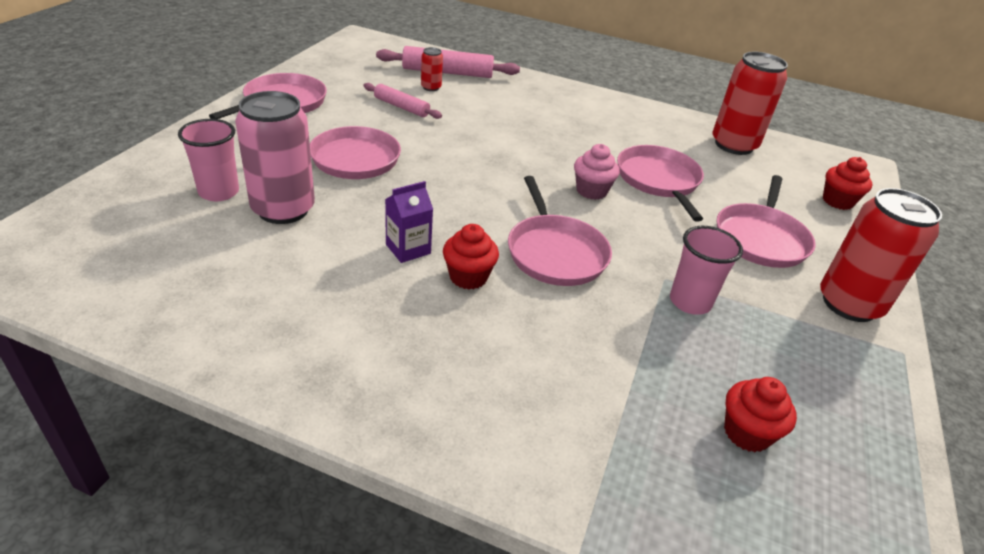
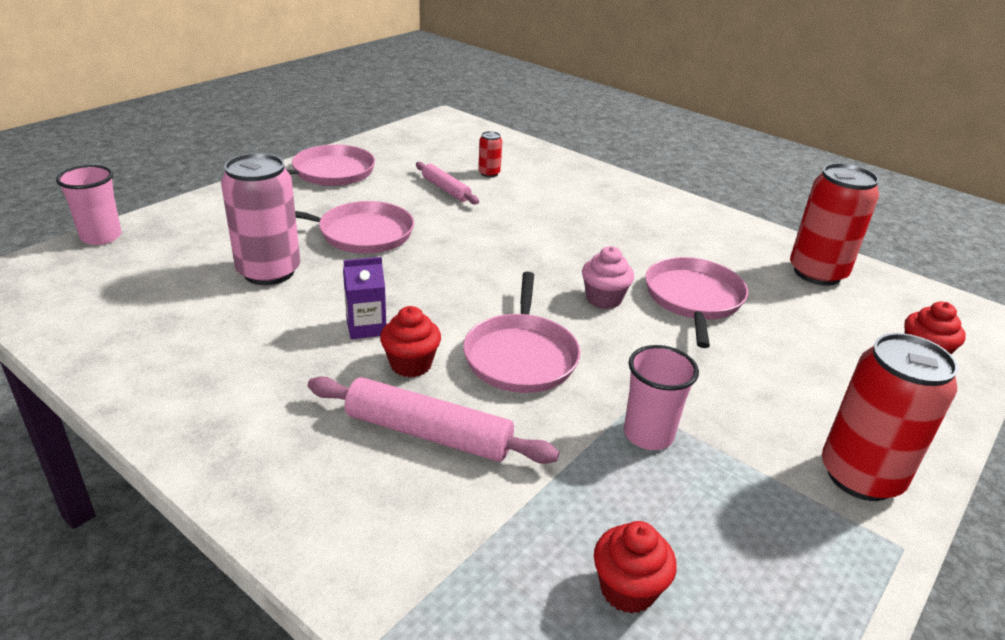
camera: 20 degrees right, 5 degrees down
pink cup [178,119,239,202] -> pink cup moved to [56,165,121,245]
pink rolling pin [376,46,520,78] -> pink rolling pin moved to [308,376,559,464]
pink pan [717,175,816,268] -> none

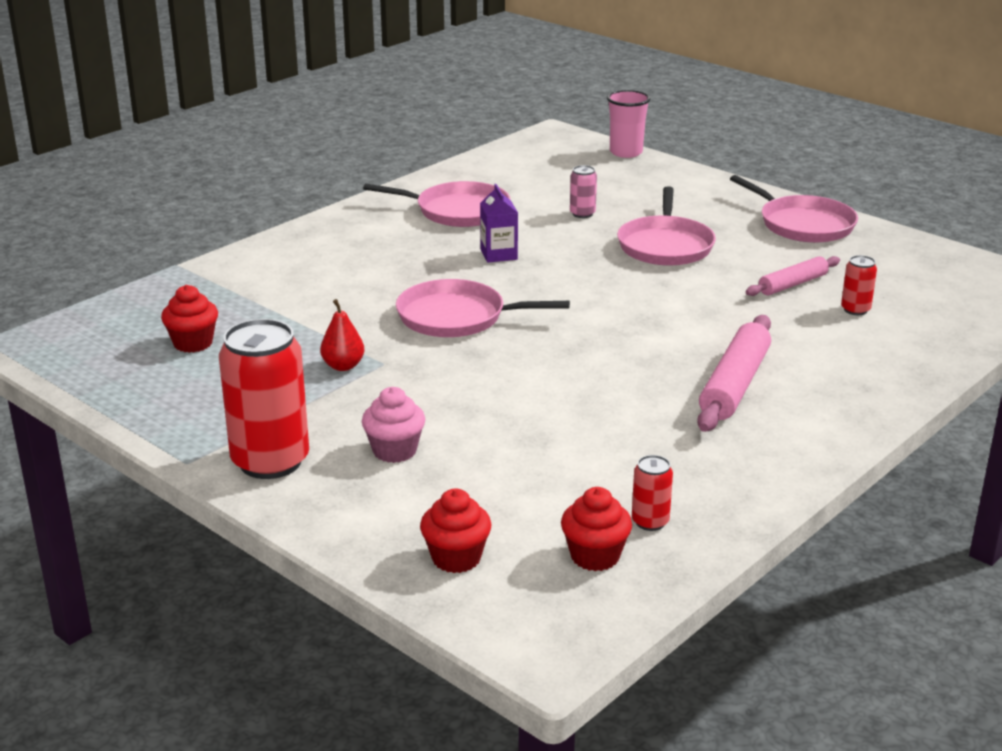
camera: 95 degrees right, 5 degrees down
pink can [221,153,300,285] -> pink can [570,165,597,218], size x0.45
pink rolling pin [308,376,559,464] -> pink rolling pin moved to [697,315,771,432]
red cupcake [380,306,441,377] -> red cupcake moved to [561,487,632,571]
pink cupcake [582,246,634,309] -> pink cupcake moved to [362,387,425,463]
pink cup [624,345,699,450] -> red pear [320,299,364,371]
pink pan [645,257,748,348] -> pink pan moved to [363,181,511,227]
red can [790,163,879,286] -> red can [632,455,673,531], size x0.45

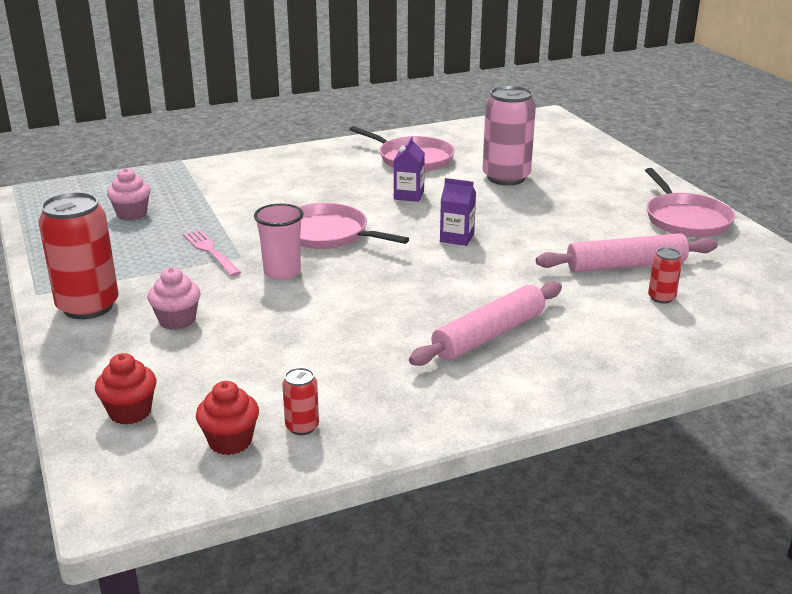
camera: 25 degrees right, 0 degrees up
red cupcake [161,285,218,353] -> pink cupcake [107,168,151,220]
red pear [320,299,364,371] -> pink fork [183,230,241,276]
pink can [570,165,597,218] -> pink can [482,85,536,185], size x2.20
pink cup [607,90,651,158] -> pink cup moved to [254,203,303,280]
pink pan [617,186,716,266] -> none
pink rolling pin [746,256,840,296] -> pink rolling pin [536,233,718,272], size x1.62
none -> purple carton [440,178,476,246]

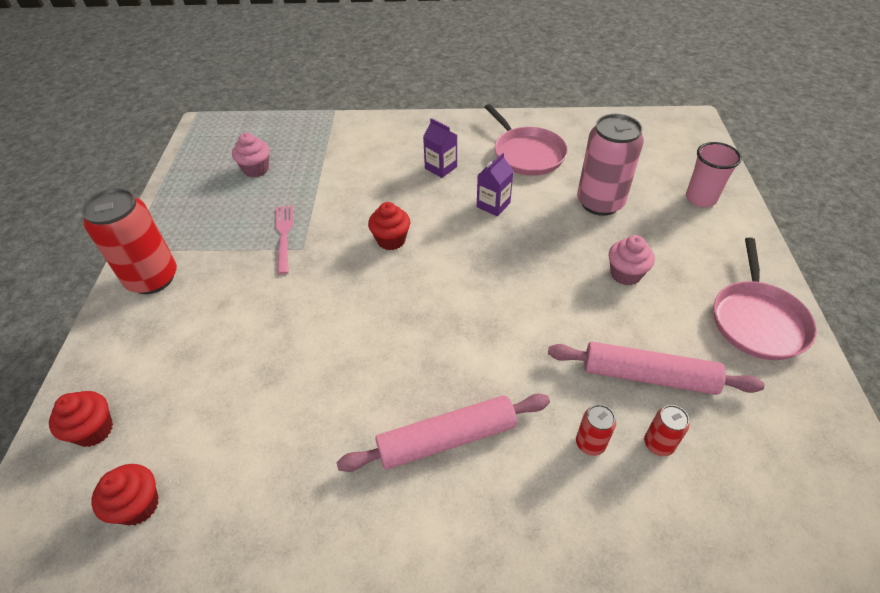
camera: 25 degrees right, 20 degrees up
pink cupcake [148,267,200,330] -> pink cupcake moved to [609,235,655,285]
pink cup [254,203,303,280] -> pink cup moved to [686,142,742,207]
red can [282,368,319,435] -> red can moved to [576,404,616,456]
pink pan [299,203,409,249] -> red cupcake [368,202,410,250]
purple carton [440,178,476,246] -> purple carton moved to [423,118,457,178]

